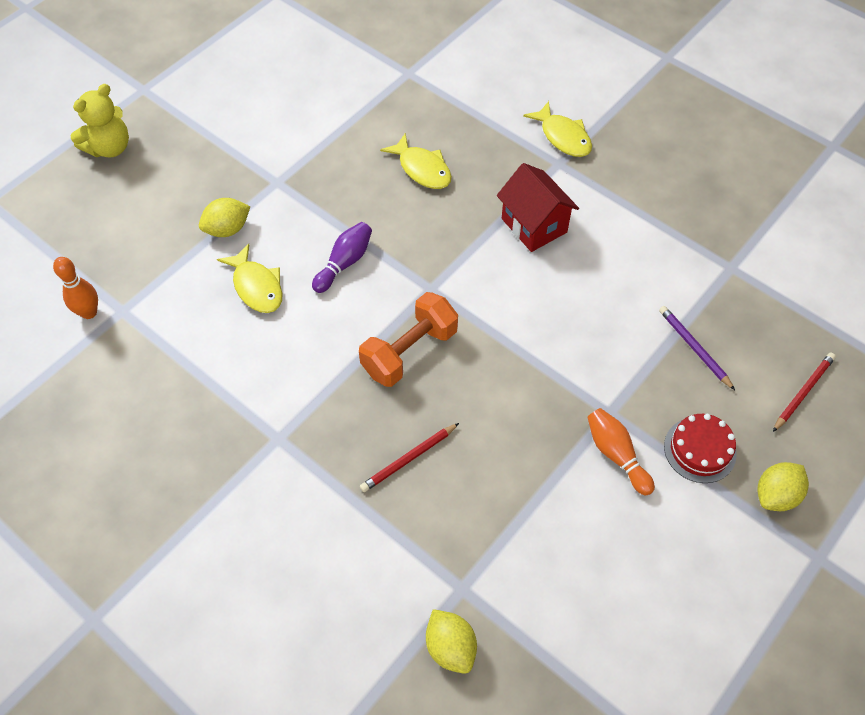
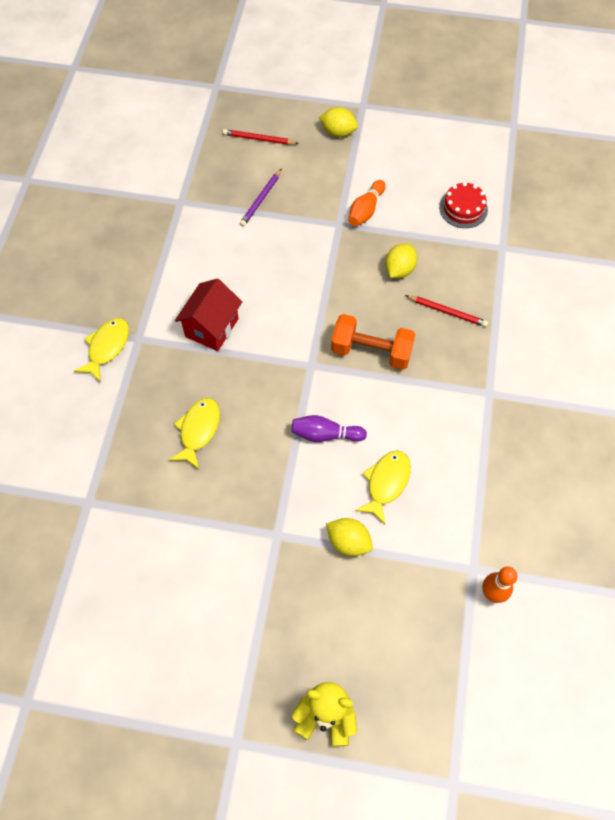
camera: 120 degrees left, 5 degrees up
yellow lemon [426,609,477,674] -> yellow lemon moved to [385,244,417,278]
red cake [664,414,737,483] -> red cake moved to [439,182,488,228]

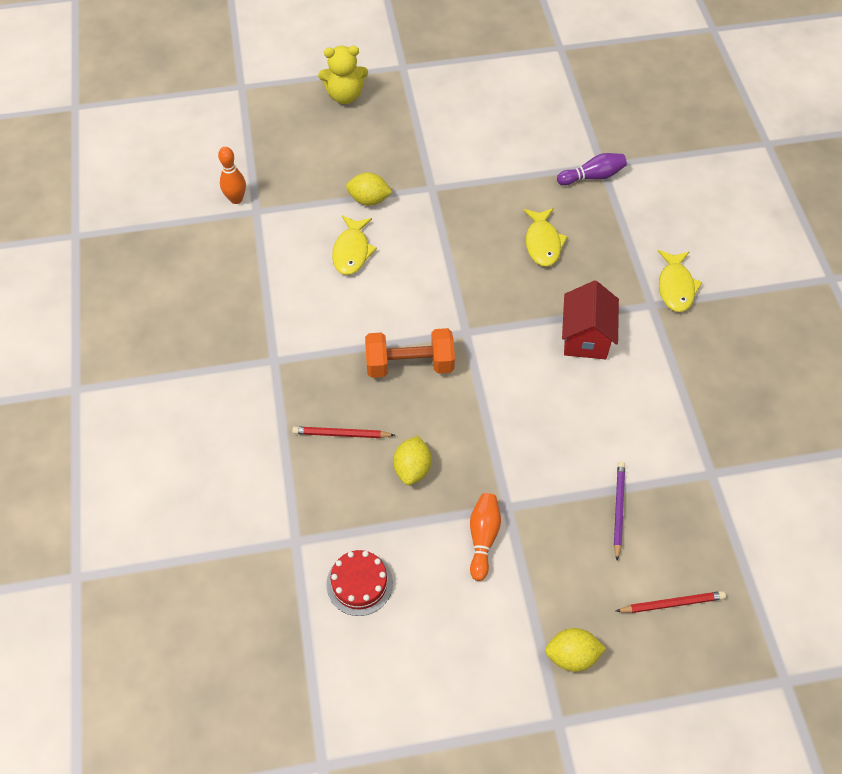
camera: 160 degrees right, 5 degrees down
purple bowling pin [291,415,367,442] -> purple bowling pin moved to [557,153,627,185]

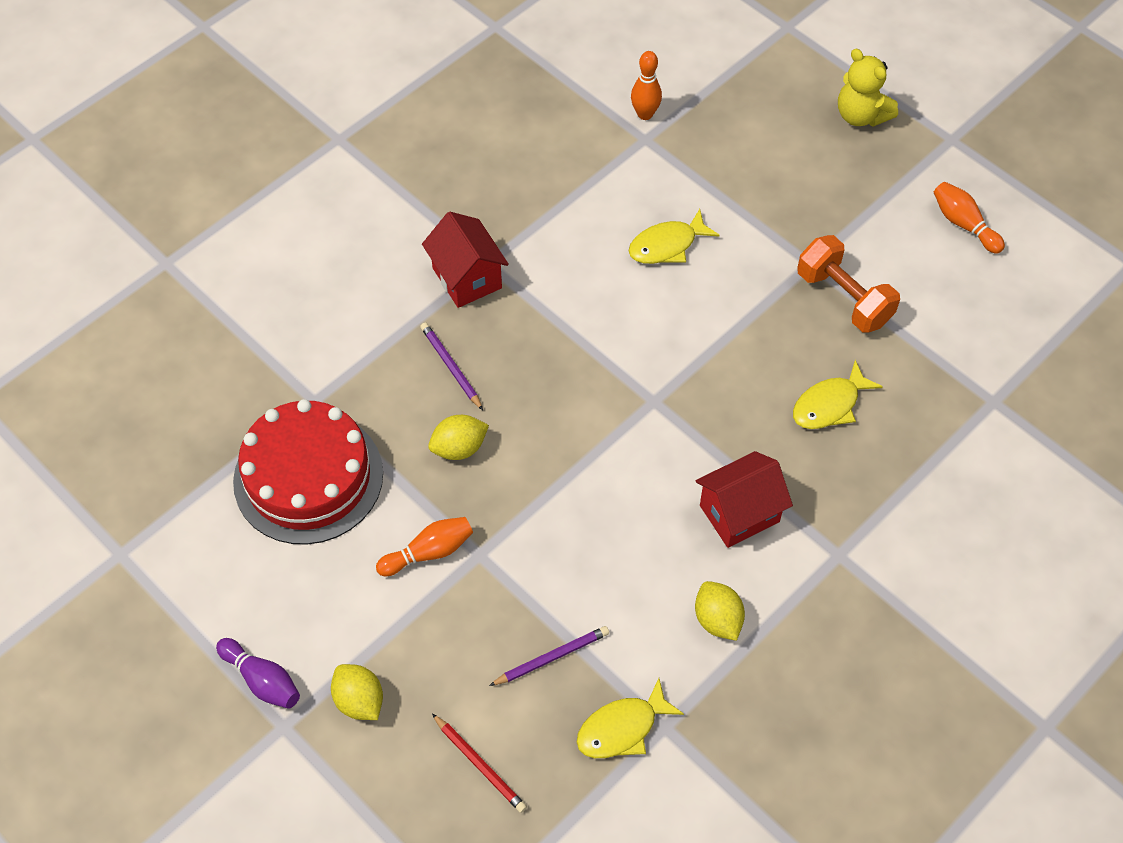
camera: 55 degrees right, 0 degrees up
red pencil [292,426,395,438] -> purple pencil [420,323,483,410]
red cake [326,550,393,616] -> red cake [233,399,383,545], size x2.01
yellow lemon [346,172,392,206] -> yellow lemon moved to [695,581,745,641]
orange dumbbell [365,328,455,378] -> orange dumbbell moved to [797,235,900,333]
purple bowling pin [557,153,627,185] -> purple bowling pin moved to [216,638,300,709]
yellow fish [658,250,702,312] -> yellow fish moved to [577,678,684,758]
none -> red house [422,212,509,308]
none -> orange bowling pin [934,182,1005,254]

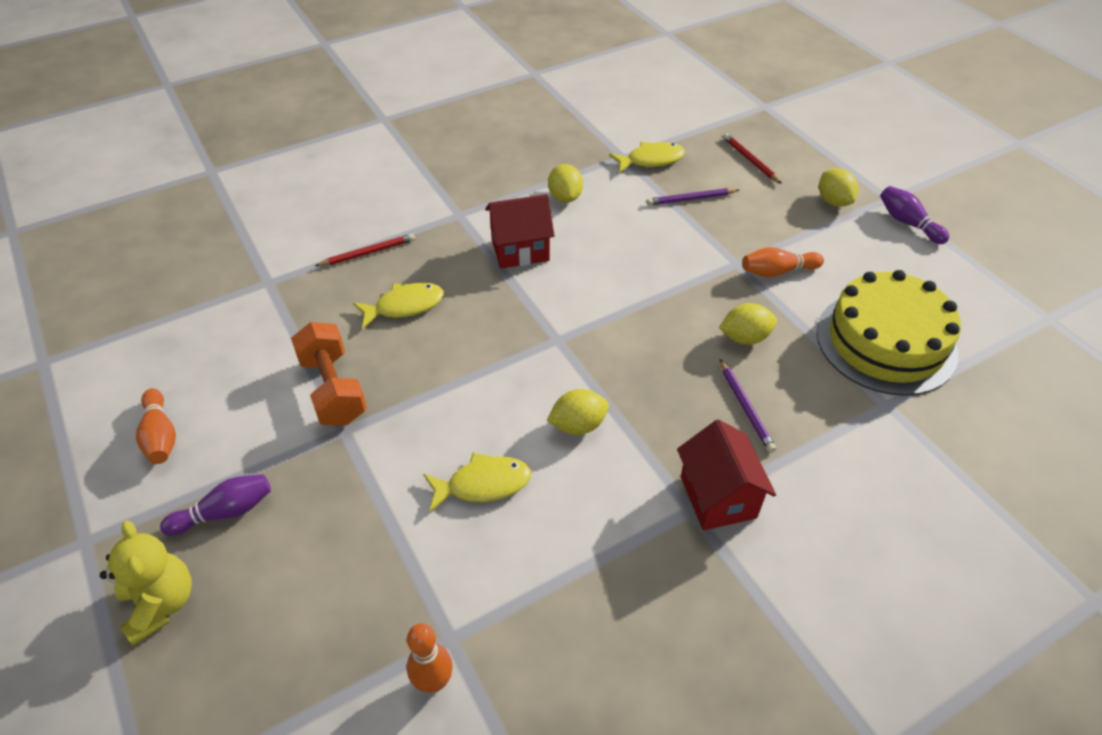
camera: 165 degrees left, 10 degrees down
red cake [233,399,383,545] -> yellow cake [816,270,961,396]
none -> purple bowling pin [160,474,271,536]
none -> red pencil [315,234,415,266]
none -> yellow lemon [547,389,609,435]

